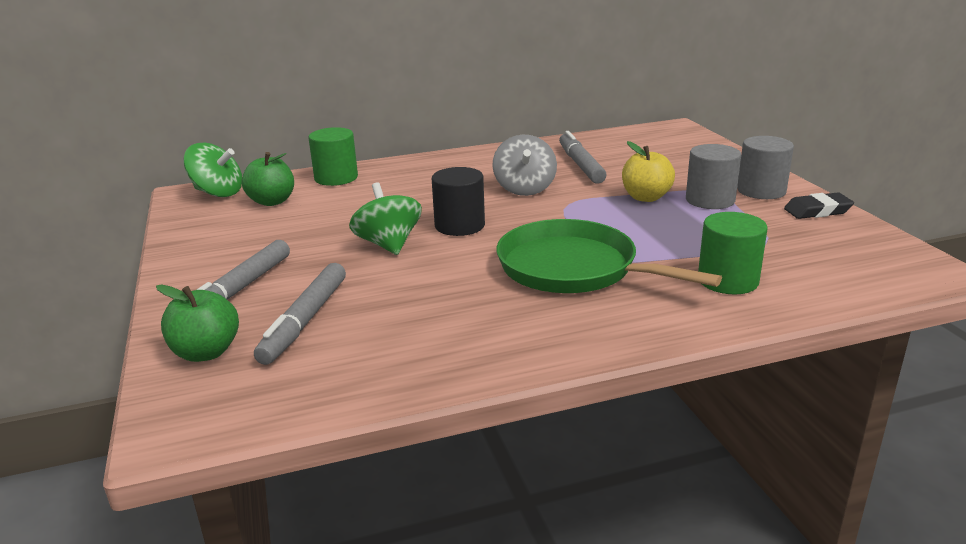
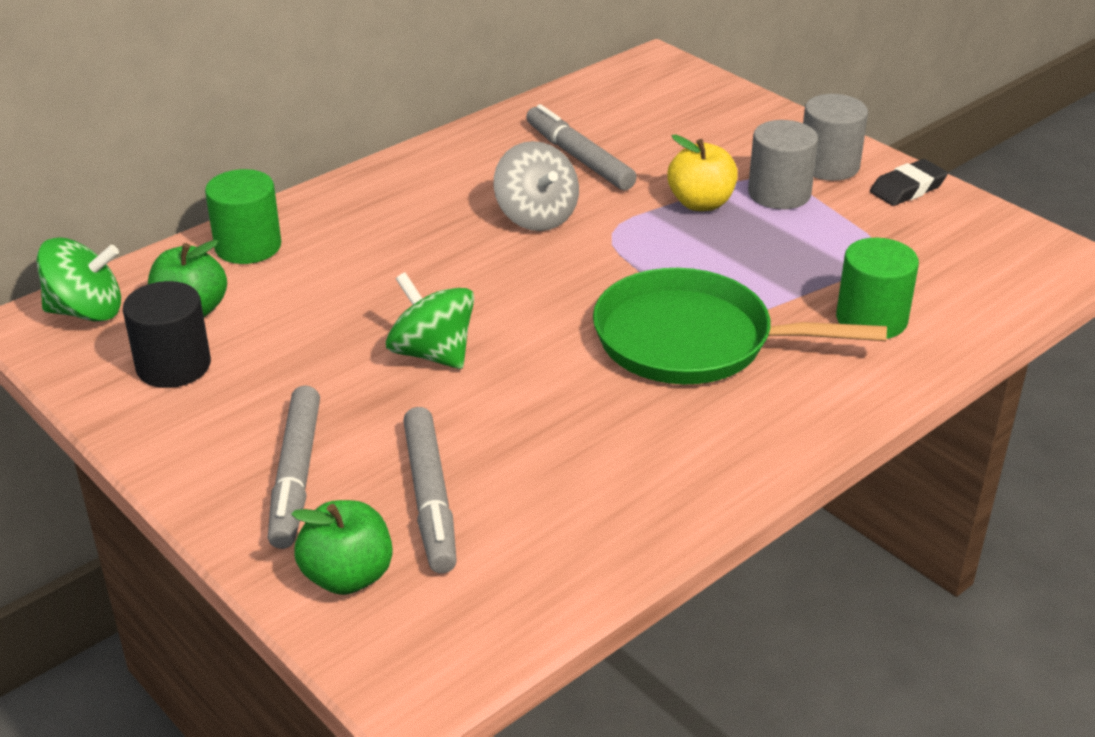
camera: 25 degrees left, 10 degrees up
black cylinder [432,167,485,236] -> black cylinder moved to [123,281,211,388]

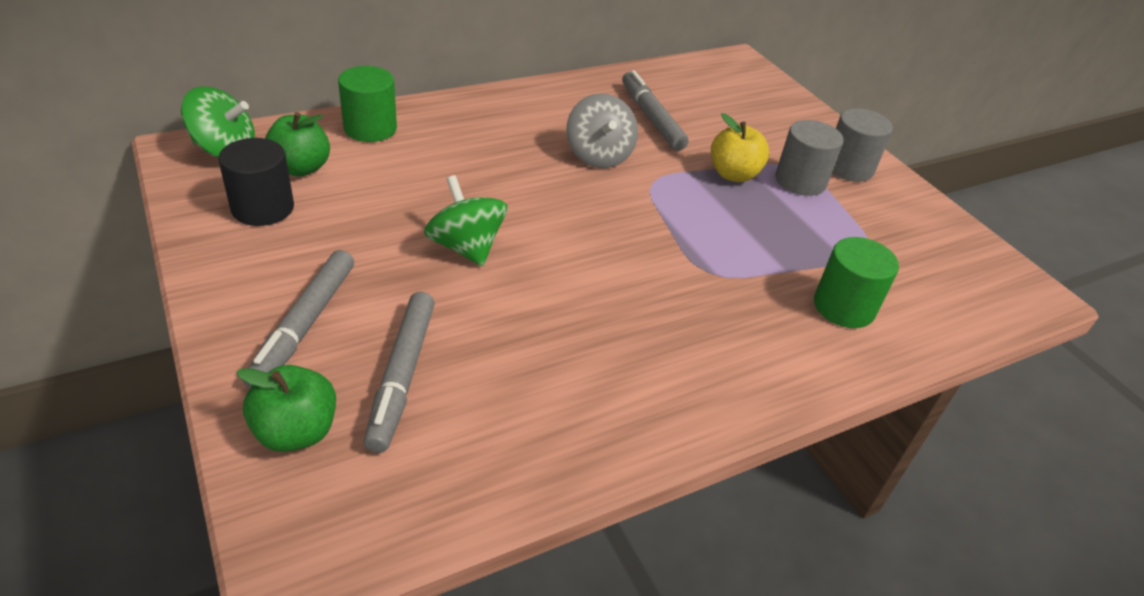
camera: 10 degrees right, 5 degrees up
green pan [593,268,887,384] -> none
black eraser [870,159,948,206] -> none

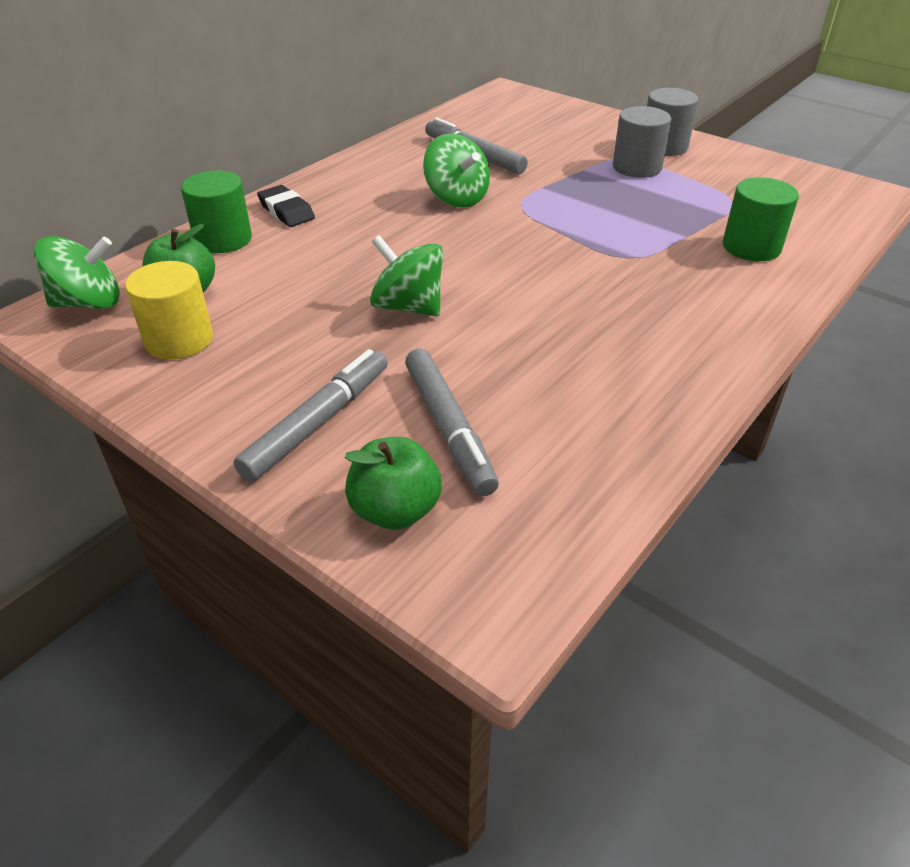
camera: 20 degrees left, 0 degrees up
black cylinder [218,138,294,226] -> yellow cylinder [125,261,213,360]
grey marker [243,250,354,388] -> grey marker turned 135 degrees counterclockwise [233,349,388,482]
grey spinning top [566,93,638,168] -> green spinning top [423,133,490,208]
yellow apple [711,113,769,182] -> none
none -> black eraser [257,185,315,227]

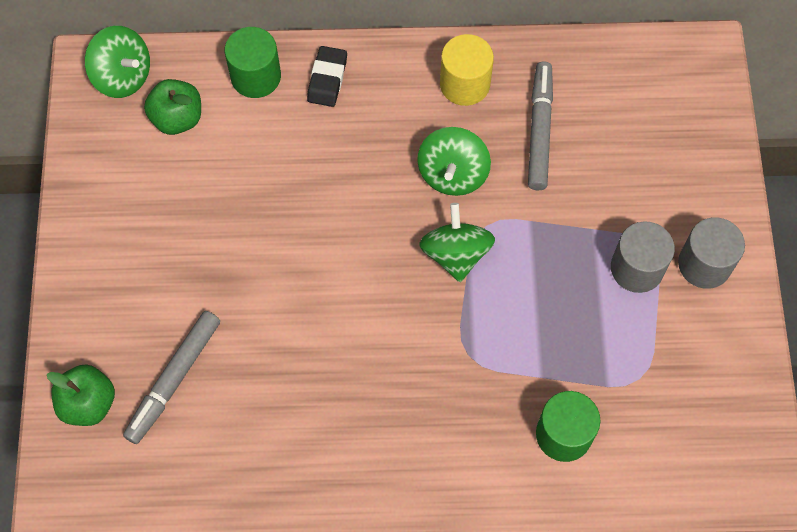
camera: 50 degrees right, 25 degrees up
yellow cylinder [125,261,213,360] -> yellow cylinder moved to [440,34,494,106]
grey marker [233,349,388,482] -> none
green spinning top [370,235,443,317] -> green spinning top moved to [419,203,495,282]

